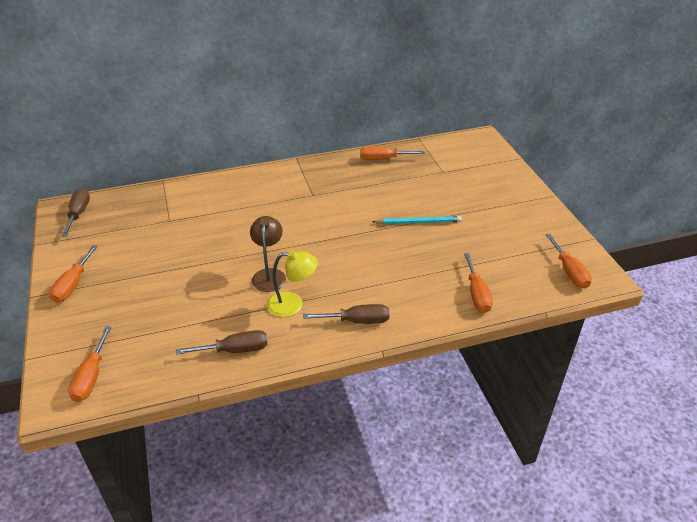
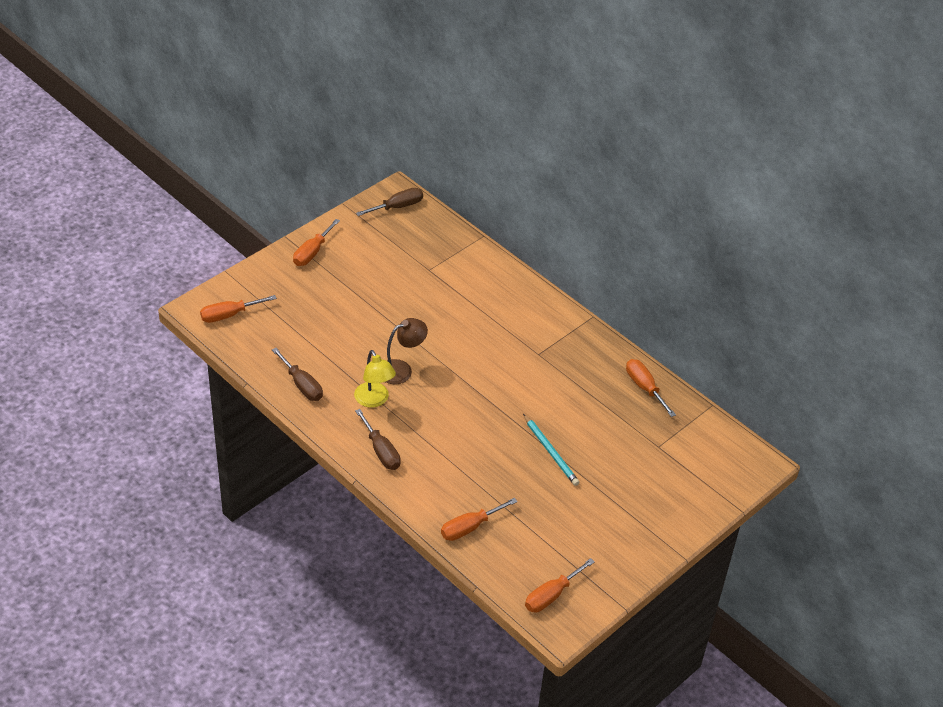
camera: 60 degrees right, 5 degrees up
orange screwdriver [49,245,98,303] -> orange screwdriver turned 45 degrees counterclockwise [293,219,340,266]

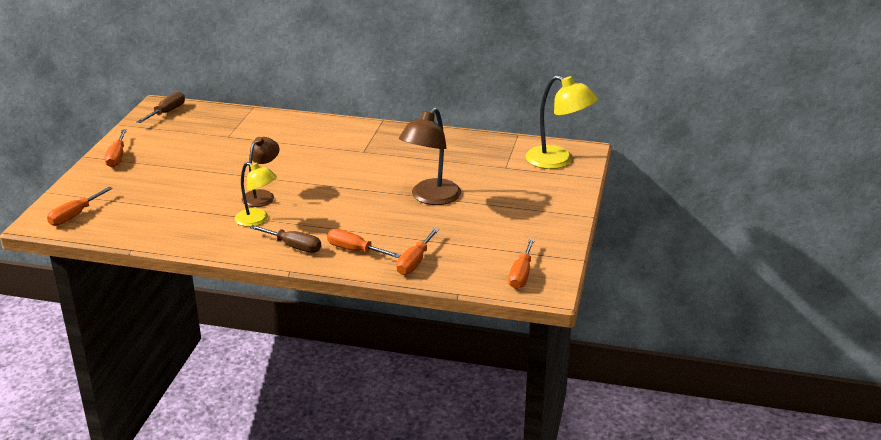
camera: 30 degrees left, 15 degrees down
brown screwdriver [272,348,323,401] -> none
turquoise pencil [523,414,579,486] -> brown lamp [399,107,461,205]
orange screwdriver [626,359,676,417] -> orange screwdriver moved to [327,229,401,258]
none -> yellow lamp [525,75,598,169]

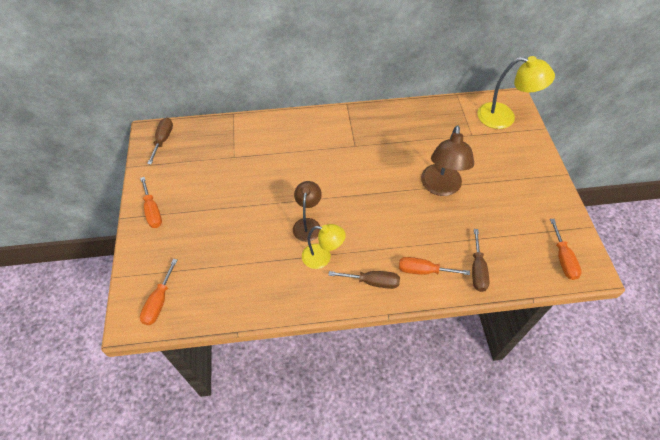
camera: 20 degrees left, 25 degrees up
orange screwdriver [396,228,439,275] -> brown screwdriver [472,229,489,292]

